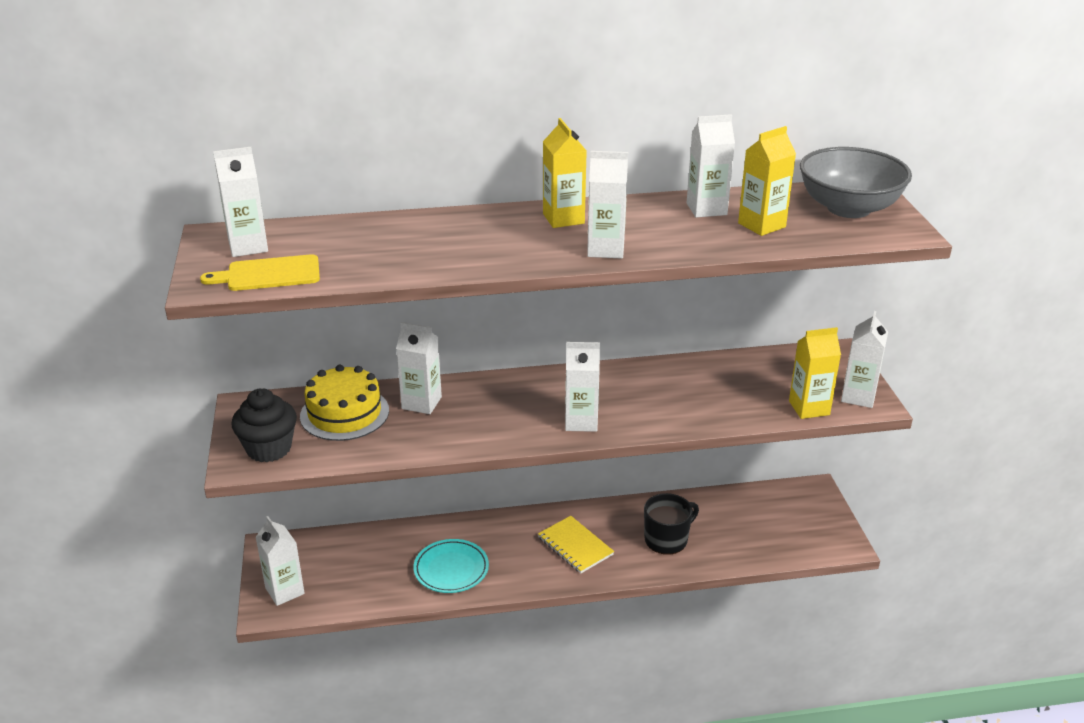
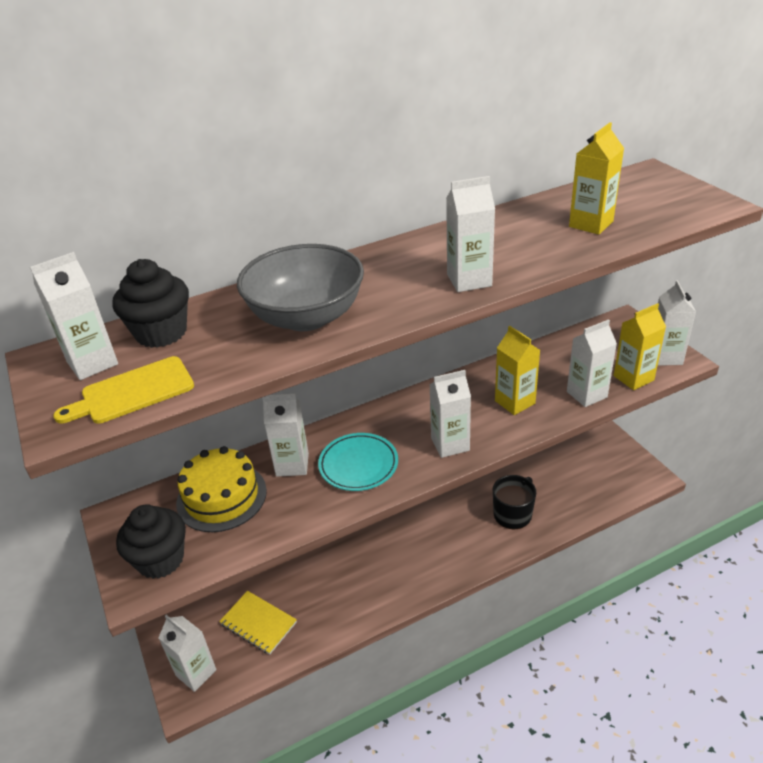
camera: 15 degrees left, 5 degrees up
turquoise plate [413,539,489,593] -> turquoise plate moved to [318,433,398,491]
yellow notebook [538,516,614,573] -> yellow notebook moved to [219,591,297,655]
yellow carton [543,118,587,228] -> yellow carton moved to [495,326,540,415]
white carton [687,114,735,218] -> white carton moved to [567,319,617,407]
grey bowl [800,147,912,218] -> grey bowl moved to [237,244,364,331]
none -> black cupcake [113,259,189,348]

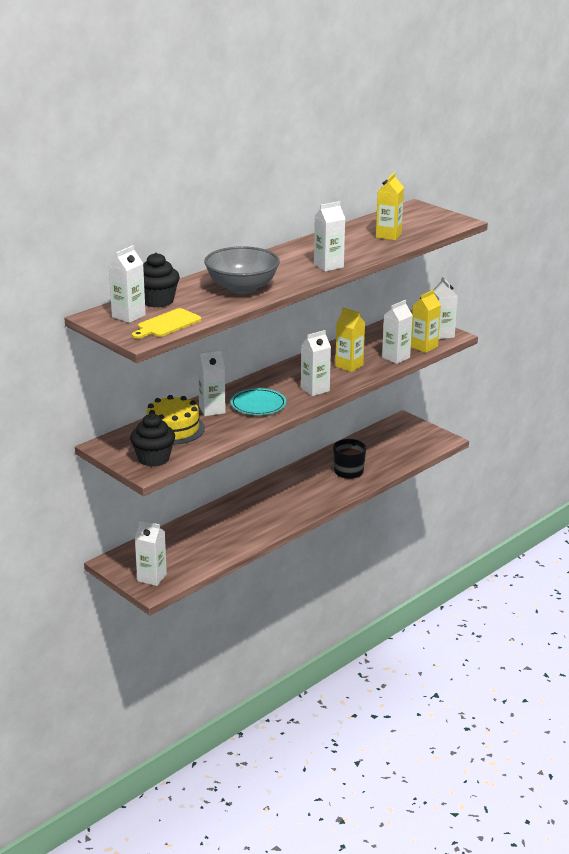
camera: 20 degrees left, 10 degrees down
yellow notebook [219,591,297,655] -> none

